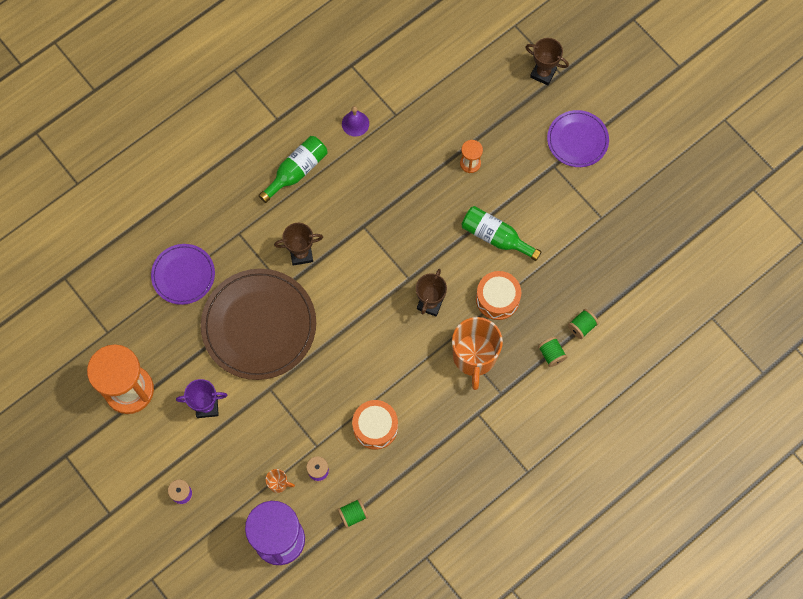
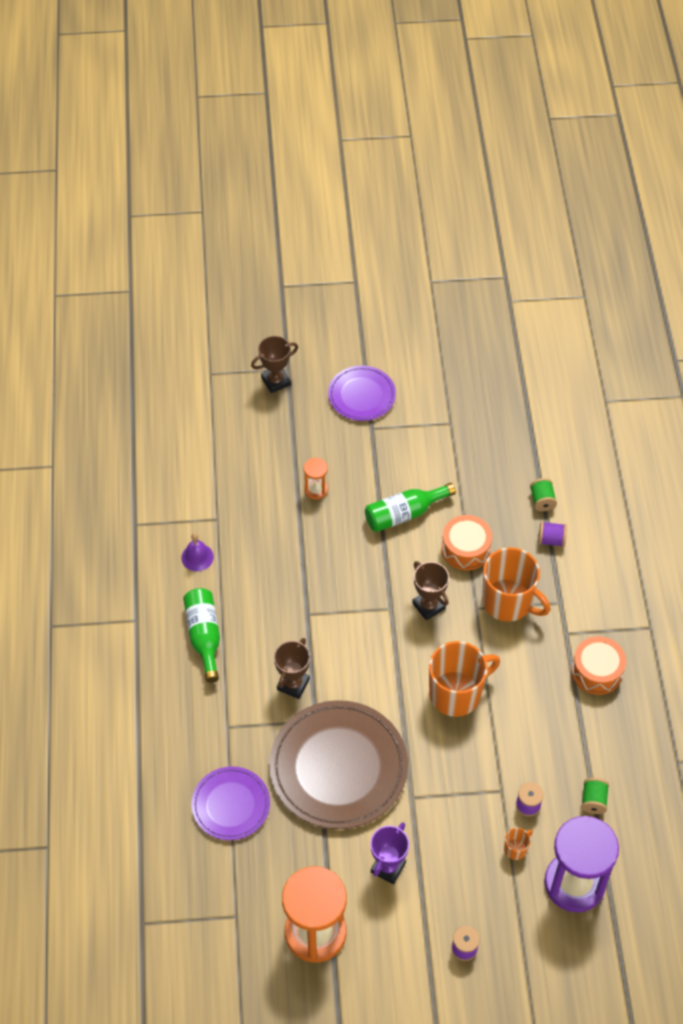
camera: 55 degrees left, 15 degrees down
orange drum [352,400,398,450] -> orange drum moved to [571,636,626,695]
green spool [538,337,567,367] -> purple spool [538,521,567,547]
none -> orange mug [429,641,500,717]

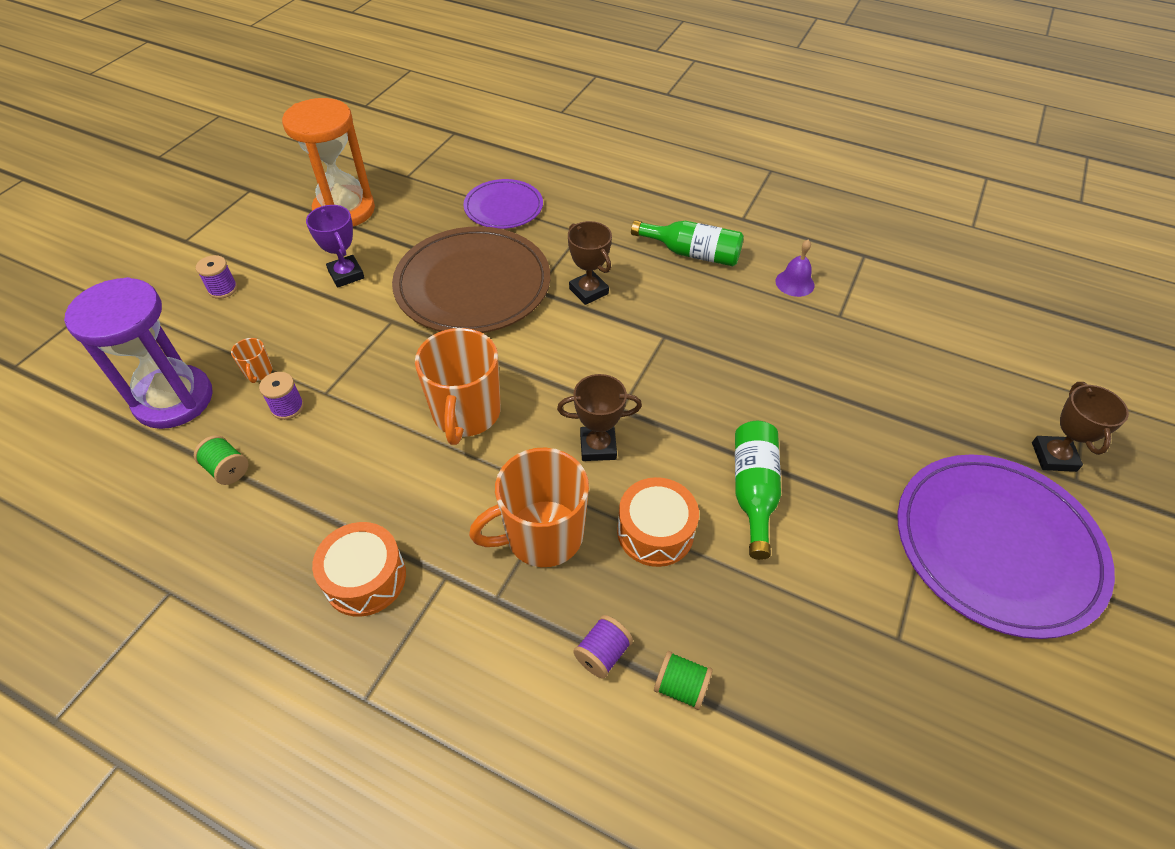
camera: 120 degrees right, 5 degrees down
orange hourglass [304,458,328,500] -> none
purple plate [328,366,396,421] -> purple plate [898,454,1115,639], size x1.78

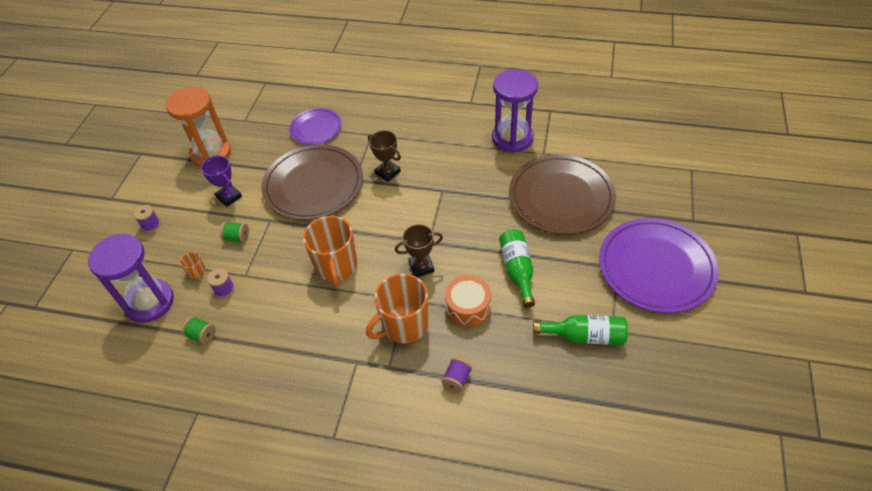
camera: 10 degrees left, 0 degrees up
orange drum [312,522,406,617] -> none
green bottle [631,220,744,266] -> green bottle moved to [533,315,628,345]
green spool [654,651,713,710] -> green spool moved to [220,222,249,243]
purple bell [775,240,815,297] -> purple hourglass [492,69,538,153]
brown trophy [1032,382,1129,472] -> none
none -> brown plate [509,154,616,235]

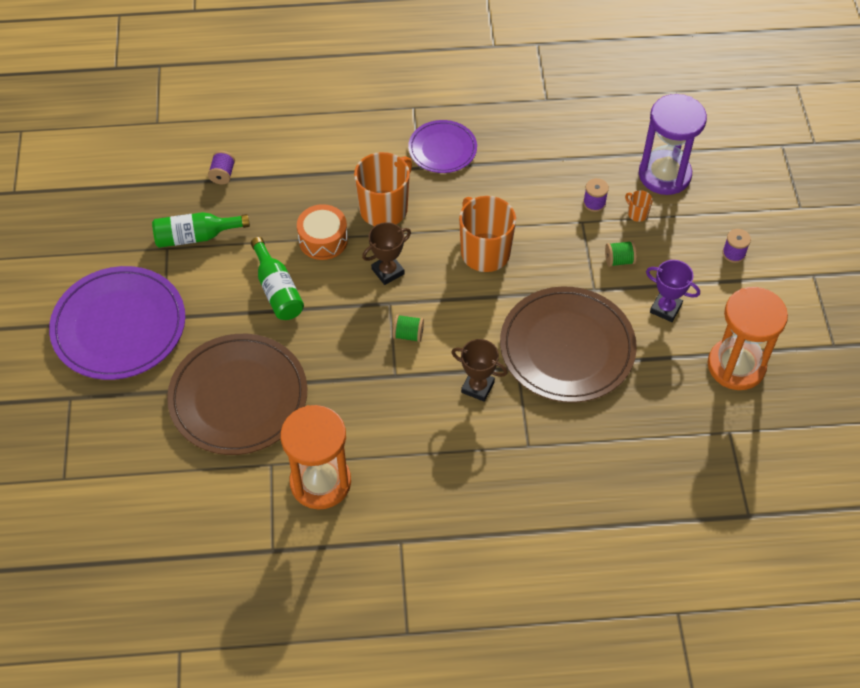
camera: 160 degrees right, 5 degrees up
green spool [182,316,216,345] -> green spool moved to [393,314,424,342]
purple plate [289,108,342,145] -> purple plate moved to [408,120,477,173]
purple spool [441,358,472,392] -> purple spool moved to [208,151,235,184]
purple hourglass [492,69,538,153] -> orange hourglass [280,405,351,509]

